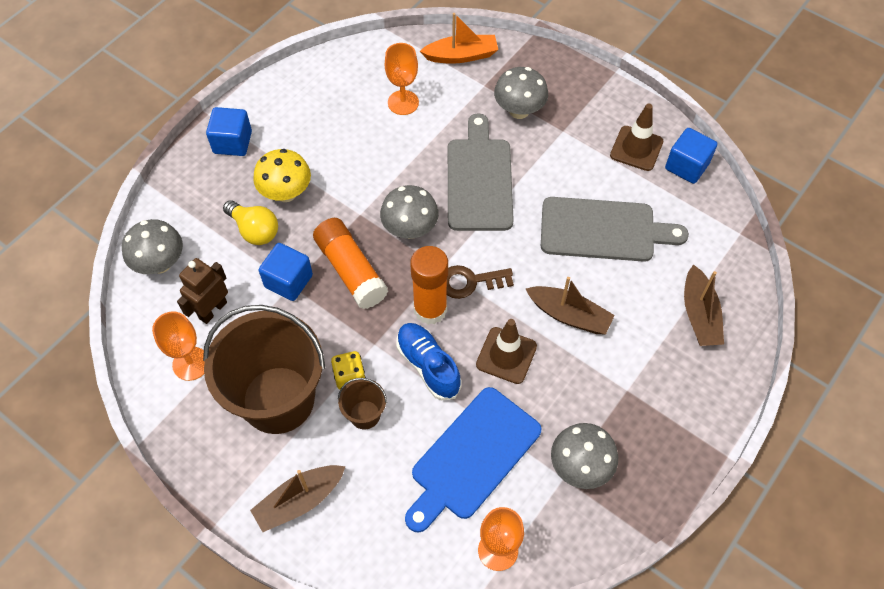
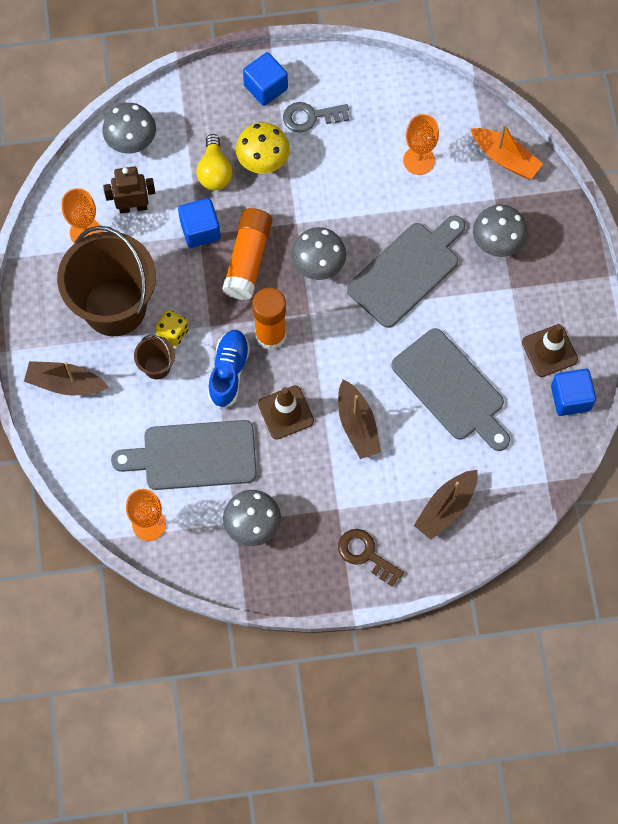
camera: 45 degrees right, 10 degrees up
blue cutting board [405,387,541,532] -> grey cutting board [111,420,257,490]
brown key [447,265,514,299] -> brown key moved to [338,529,404,587]
none -> grey key [283,102,349,133]

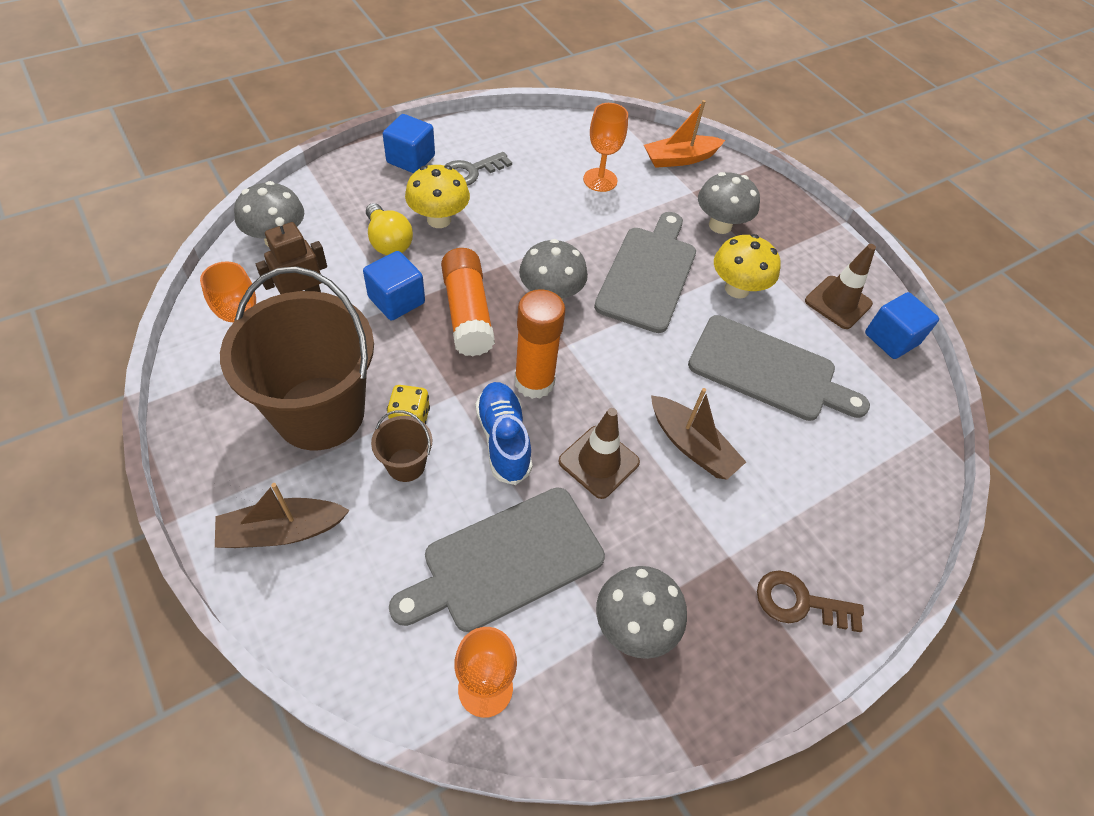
camera: 30 degrees left, 15 degrees down
brown boat [414,470,478,540] -> none
orange boat [471,124,543,179] -> orange boat turned 150 degrees clockwise [644,100,725,168]
none -> yellow mushroom [714,234,781,299]

